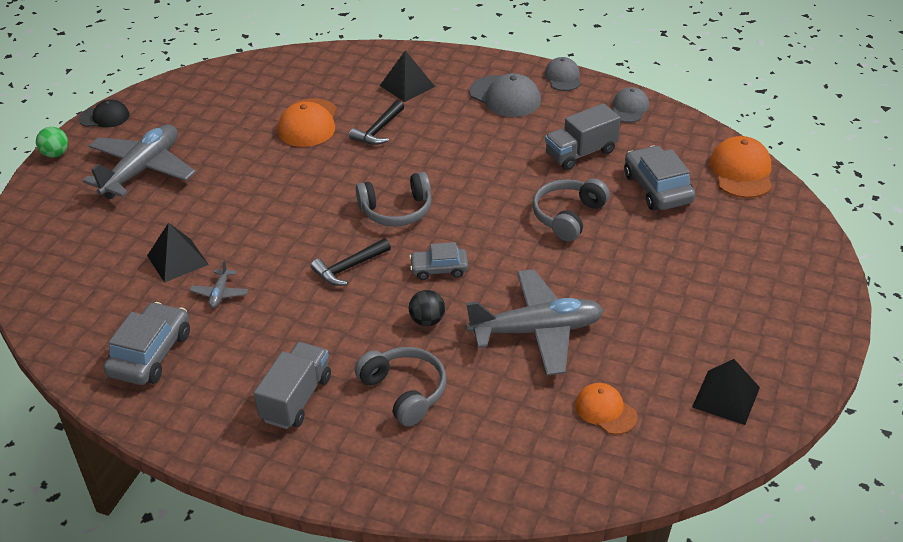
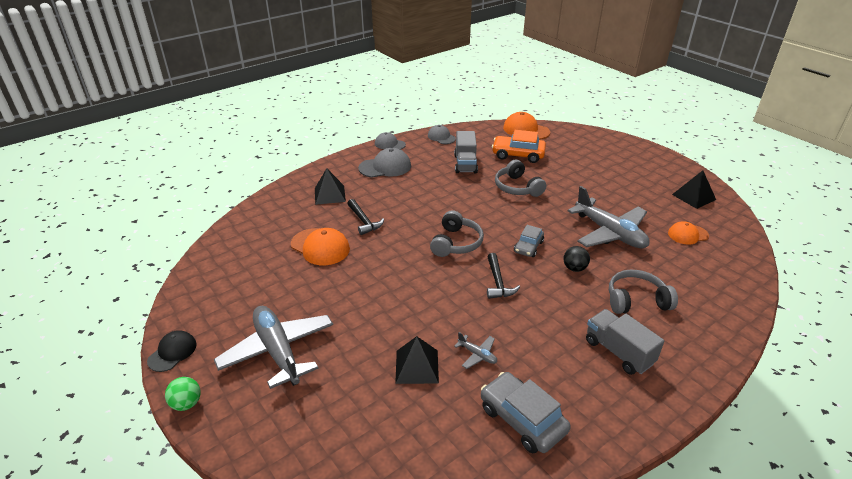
camera: 60 degrees left, 5 degrees down
grey plane [466,269,604,376] -> grey plane turned 120 degrees clockwise [568,186,650,248]
grey car [624,146,696,210] -> orange car [492,130,546,163]

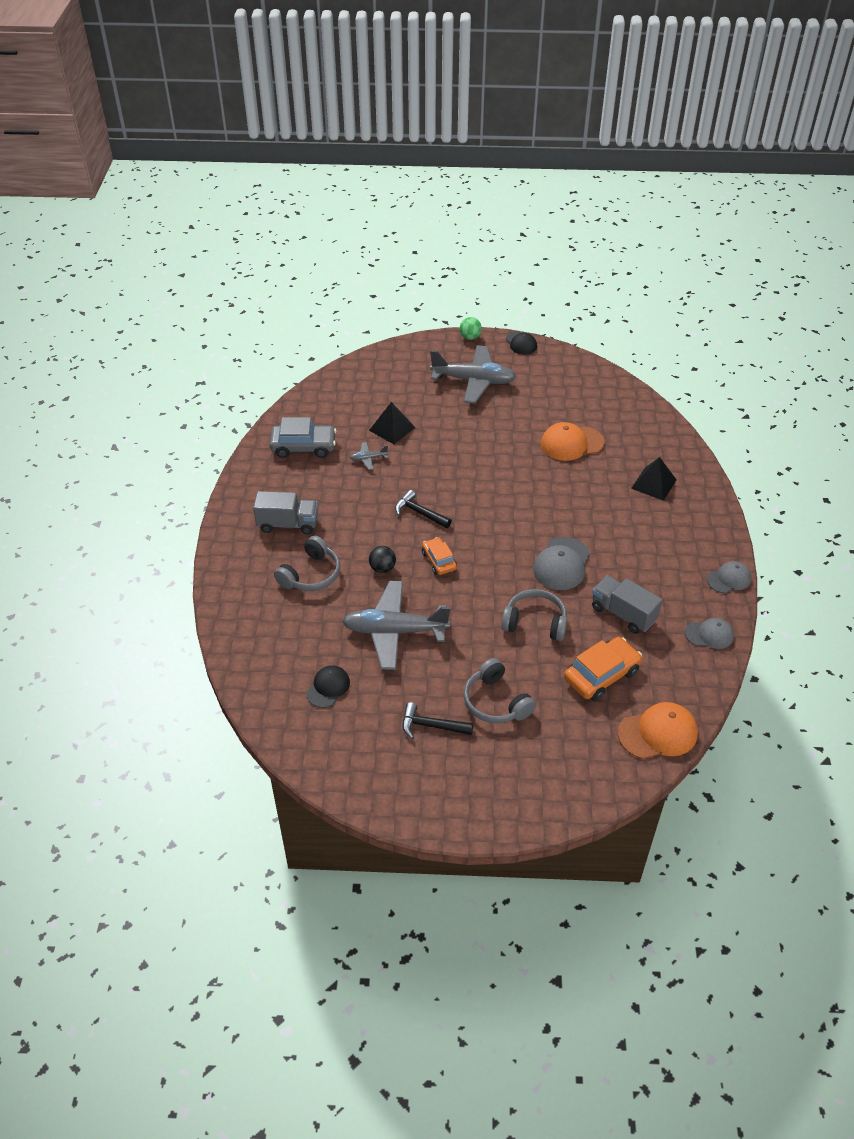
camera: 130 degrees right, 10 degrees up
black hammer [347,199,384,235] -> black hammer moved to [403,702,473,739]
grey cap [358,148,411,178] -> grey cap moved to [533,537,590,590]
grey headphones [430,210,484,257] -> grey headphones moved to [464,658,536,723]
grey car [514,225,544,257] -> orange car [422,537,457,575]
orange cap [668,222,709,245] -> black cap [306,665,350,708]
black pyramid [672,170,716,209] -> none

